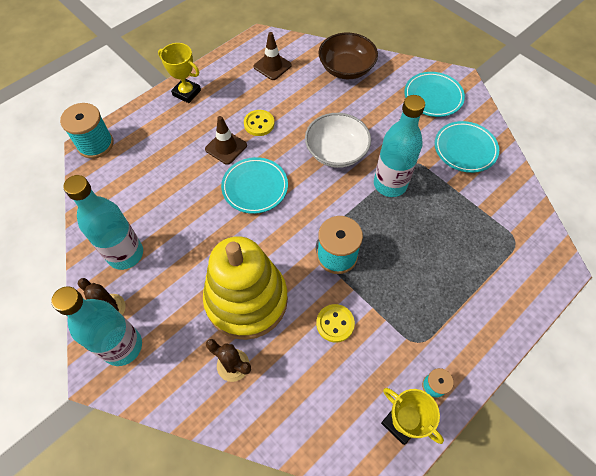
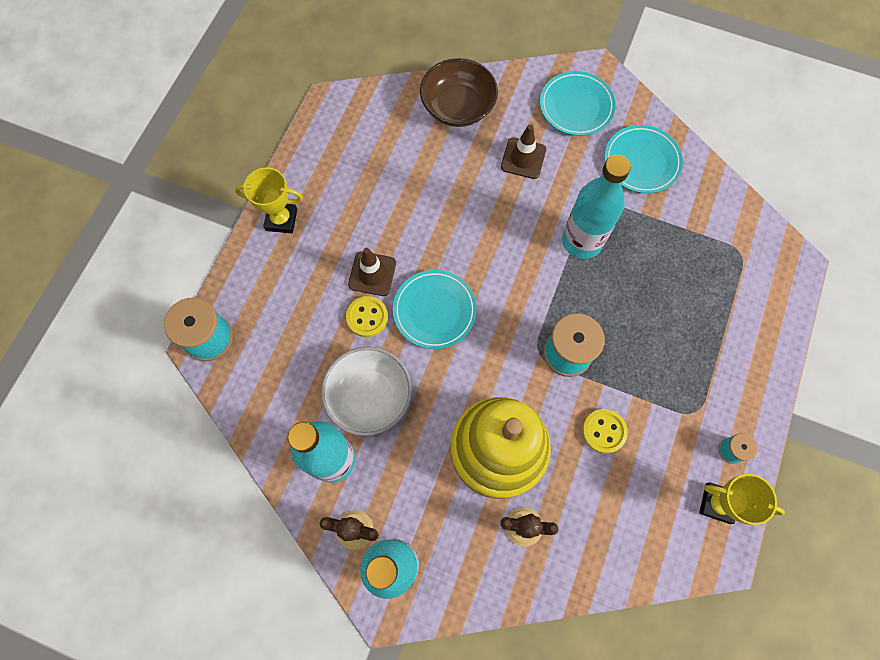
camera: 25 degrees left, 10 degrees up
yellow button [244,110,274,136] -> yellow button moved to [346,296,388,337]
brown traffic cone [253,32,291,80] -> brown traffic cone moved to [501,124,546,179]
white bowl [305,113,371,168] -> white bowl moved to [321,347,412,436]

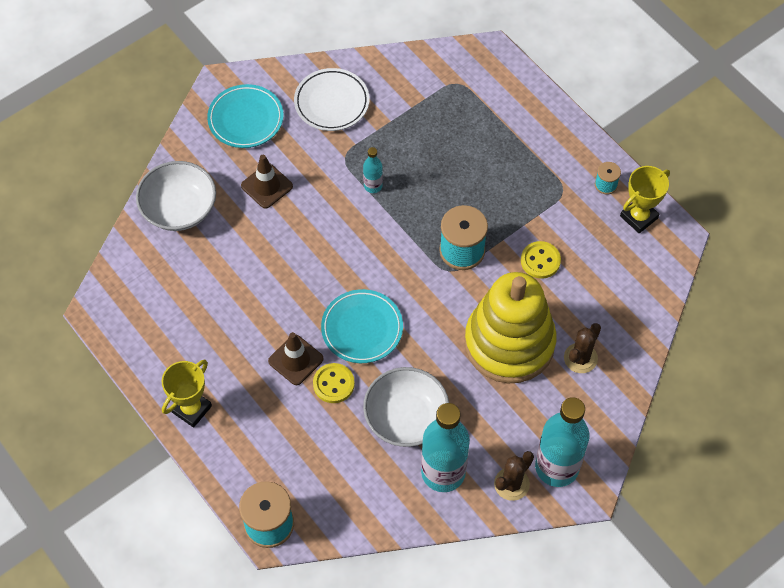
camera: 60 degrees left, 10 degrees down
brown bowl [420,58,498,127] -> white bowl [136,161,216,231]
turquoise bottle [562,155,631,259] -> turquoise bottle [363,147,383,193], size x0.47
turquoise plate [604,125,683,194] -> white plate [294,68,370,131]

